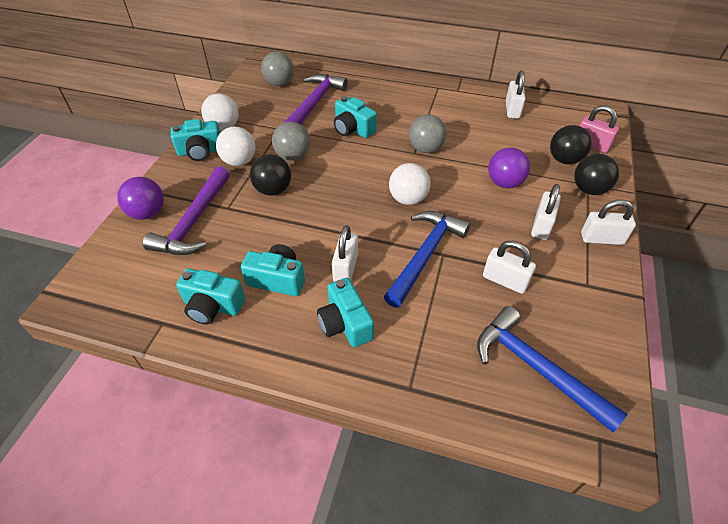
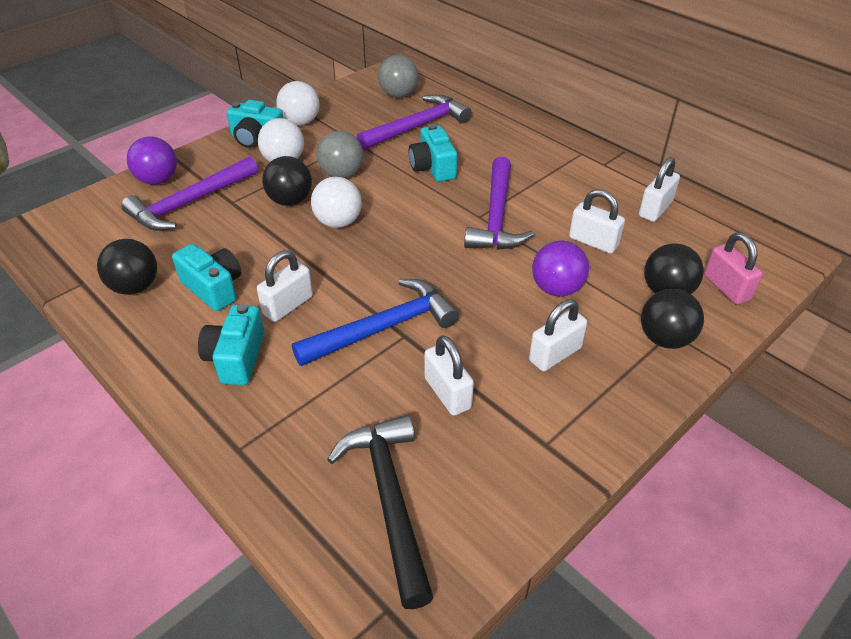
camera: 30 degrees right, 5 degrees down
turquoise camera [176,268,245,324] -> black ball [97,239,157,295]
white ball [389,163,431,205] -> white ball moved to [311,177,362,228]
grey ball [409,114,447,153] -> purple hammer [464,157,534,250]
blue hammer [477,306,627,432] -> black hammer [327,415,434,609]
white padlock [581,199,636,245] -> white padlock moved to [569,189,625,254]

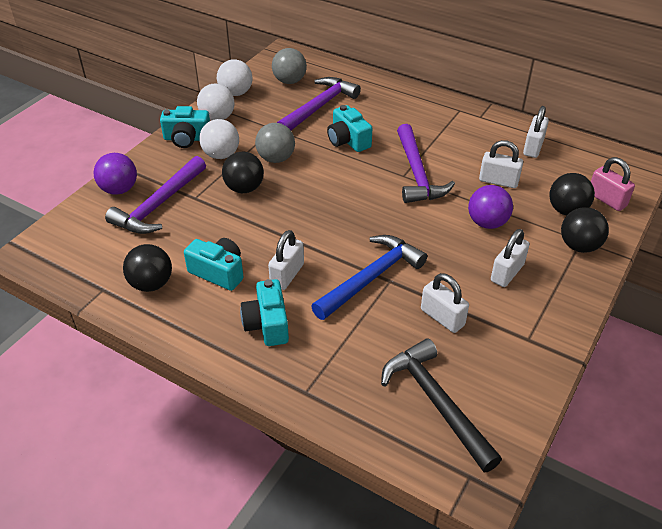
camera: 15 degrees left, 0 degrees up
white ball [311,177,362,228] -> white ball moved to [217,59,252,96]

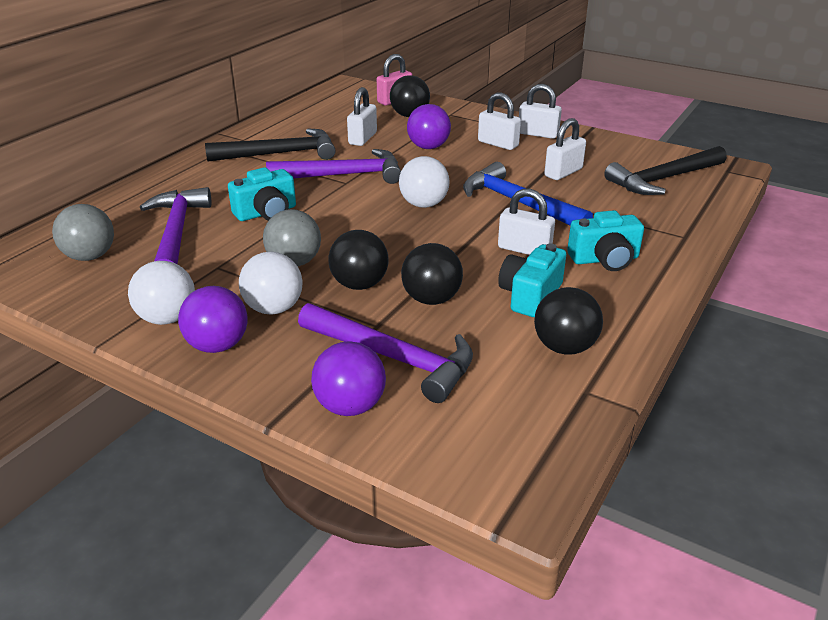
camera: 90 degrees left, 10 degrees down
turquoise camera [160,106,210,148] -> purple ball [178,286,248,353]
white ball [217,59,252,96] -> white ball moved to [399,156,450,208]
purple hammer [277,77,361,130] -> purple hammer turned 45 degrees clockwise [140,187,211,264]
white padlock [523,106,549,158] -> white padlock moved to [519,84,562,139]
black ball [561,207,609,253] -> black ball moved to [401,243,463,305]
none -> black hammer [205,129,336,161]

